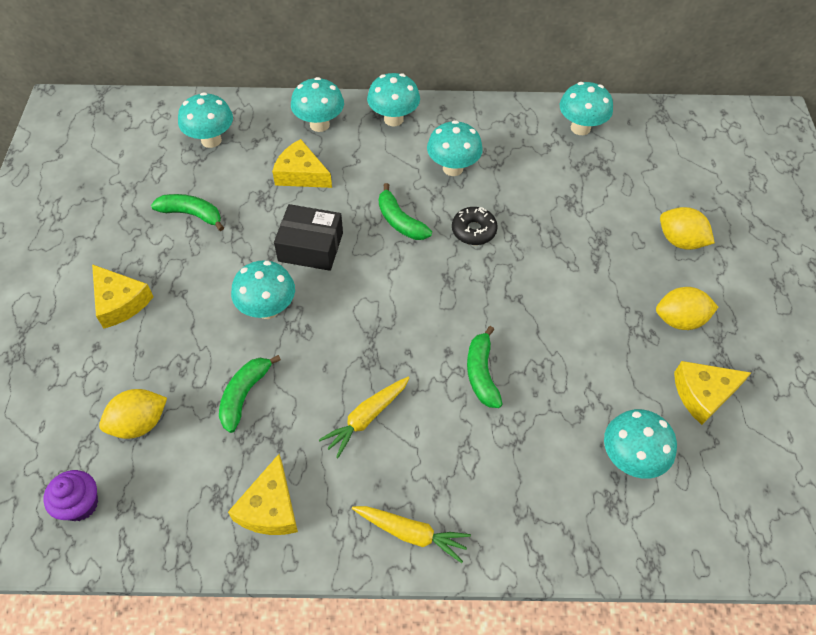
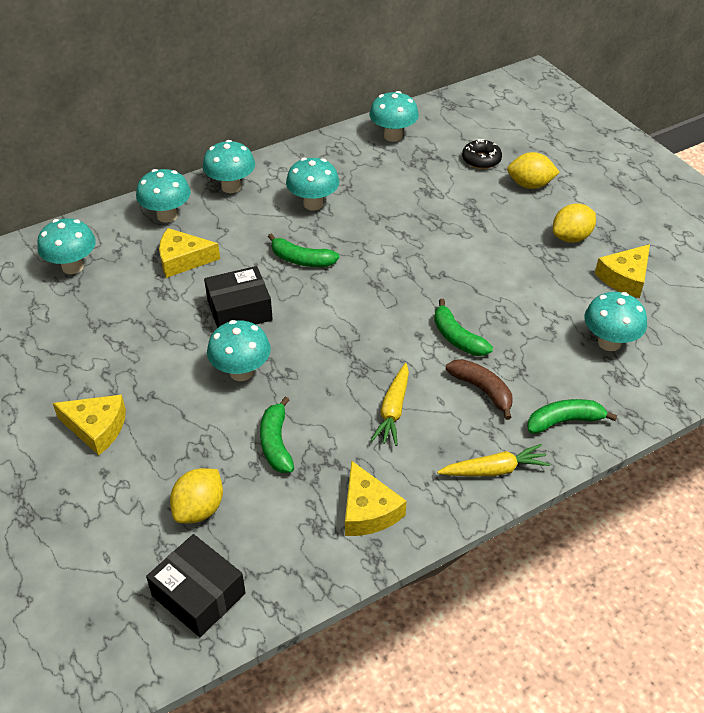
camera: 30 degrees left, 10 degrees down
purple cupcake [43,470,98,521] -> black box [146,534,246,637]
green banana [151,194,224,231] -> green banana moved to [527,399,617,434]
black donut [452,207,498,245] -> black donut moved to [462,139,502,169]
none -> brown banana [446,359,513,420]

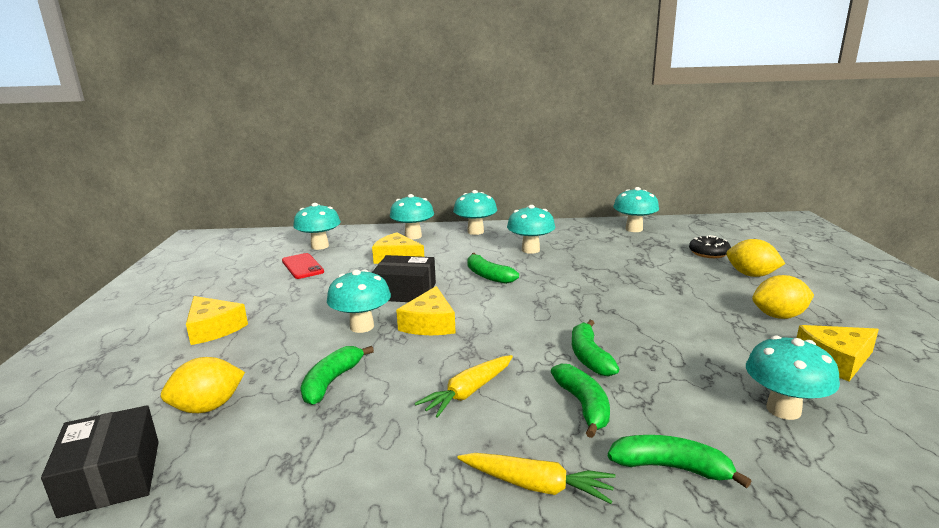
camera: 30 degrees right, 25 degrees down
yellow cheese [345,460,407,536] -> yellow cheese moved to [396,286,456,335]
brown banana [446,359,513,420] -> green banana [551,364,610,438]
none -> red phone [282,253,324,279]

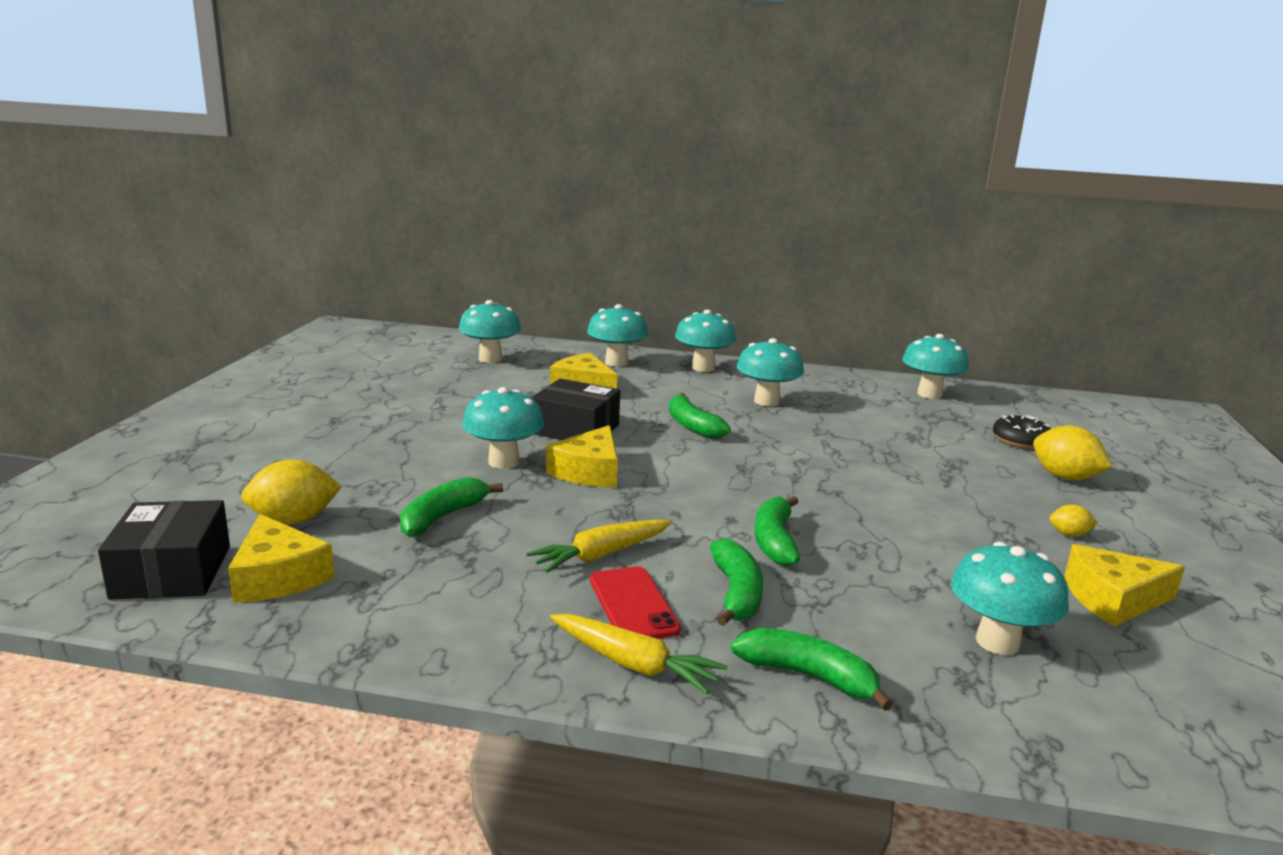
camera: 10 degrees right, 0 degrees up
yellow cheese [186,296,248,345] -> yellow cheese moved to [228,514,335,603]
red phone [282,253,324,279] -> red phone moved to [590,566,681,639]
yellow lemon [752,275,814,319] -> yellow lemon [1049,504,1098,537], size x0.52

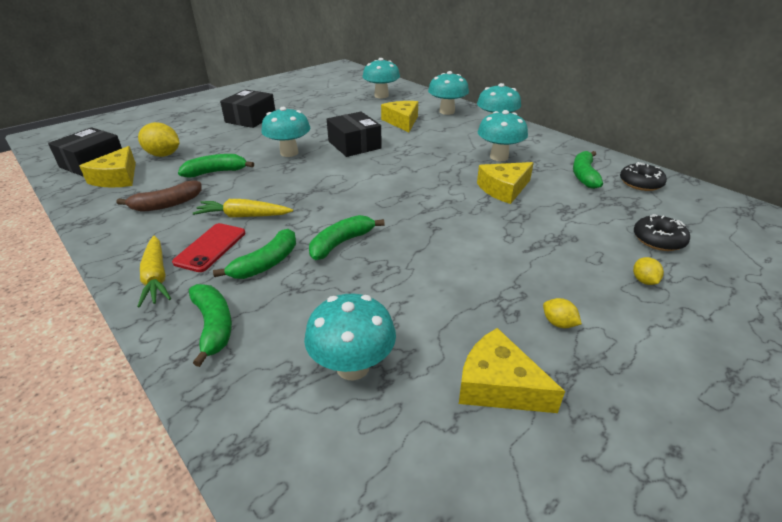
camera: 40 degrees right, 15 degrees up
yellow cheese [546,425,618,487] -> yellow cheese moved to [477,162,534,204]
green banana [669,393,731,439] -> green banana moved to [573,151,603,189]
turquoise mushroom [902,334,969,399] -> black donut [620,162,667,191]
yellow lemon [1033,425,1112,481] -> yellow lemon [633,257,664,285], size x0.52
none -> brown banana [117,181,202,212]
none -> black box [220,89,275,128]

